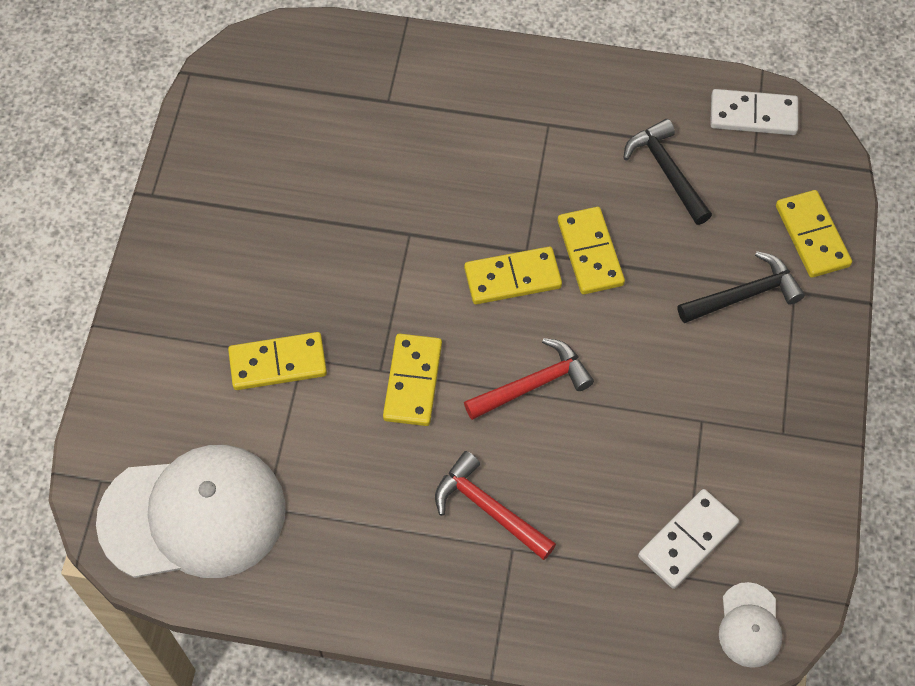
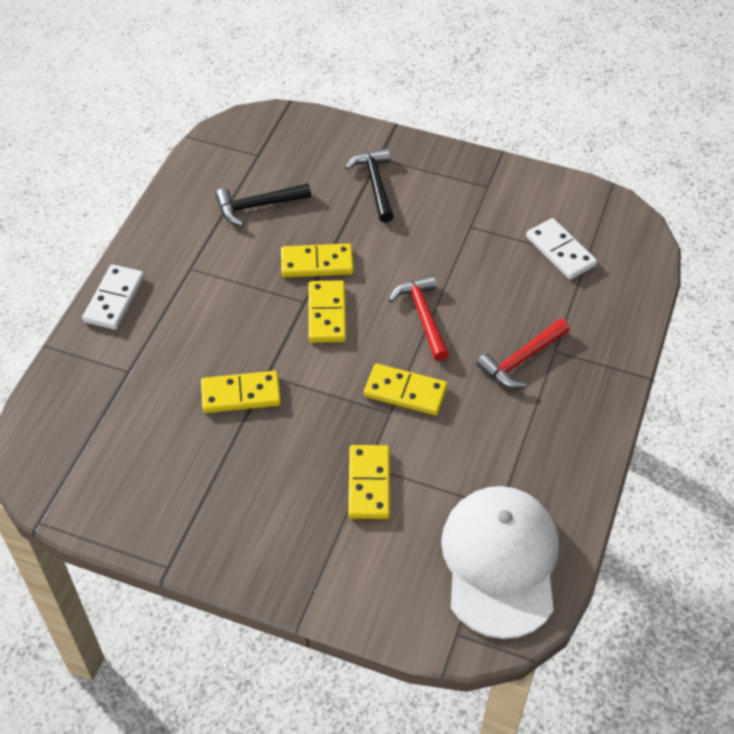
camera: 80 degrees left, 10 degrees down
white domino [710,89,798,135] -> white domino moved to [82,264,144,330]
white cap [719,582,782,668] -> none
yellow domino [776,190,852,278] -> yellow domino moved to [201,371,281,413]

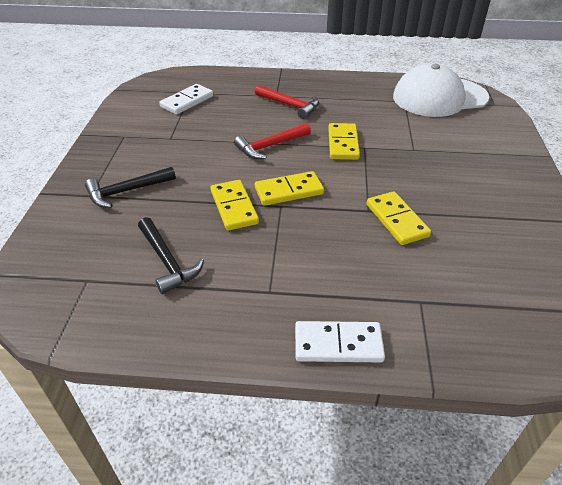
camera: 105 degrees left, 10 degrees down
yellow domino [348,445,390,519] -> none

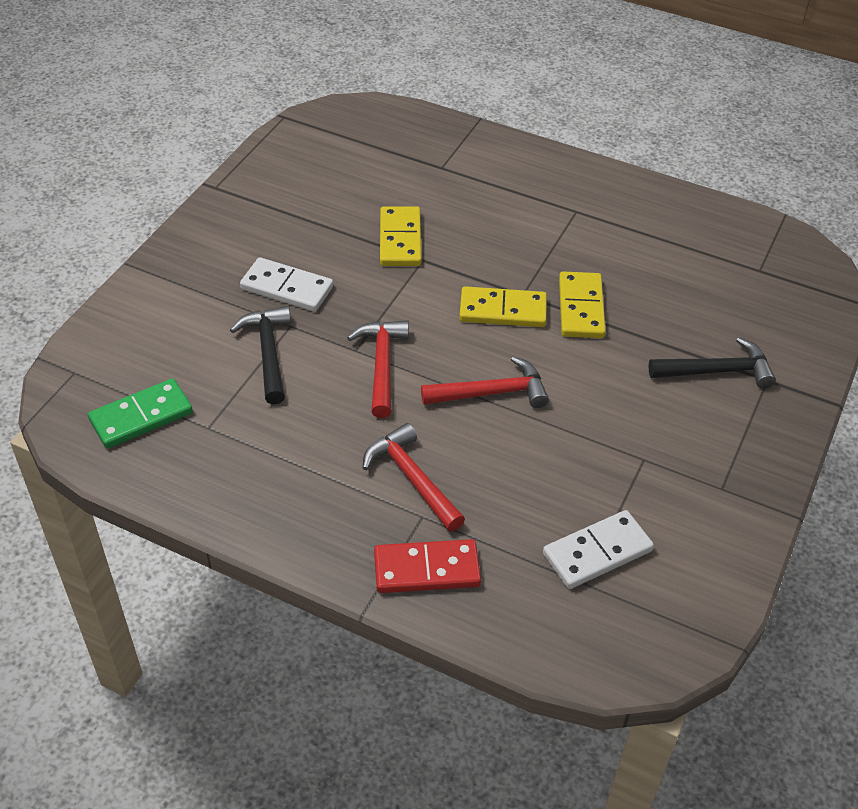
camera: 160 degrees left, 5 degrees up
black hammer [138,217,204,294] -> black hammer moved to [230,306,291,404]
white domino [295,321,385,363] -> white domino moved to [240,257,333,312]
yellow domino [328,123,360,160] -> red hammer [347,320,409,418]
white cap [393,63,489,117] -> green domino [88,378,193,449]
none -> red domino [374,539,481,593]

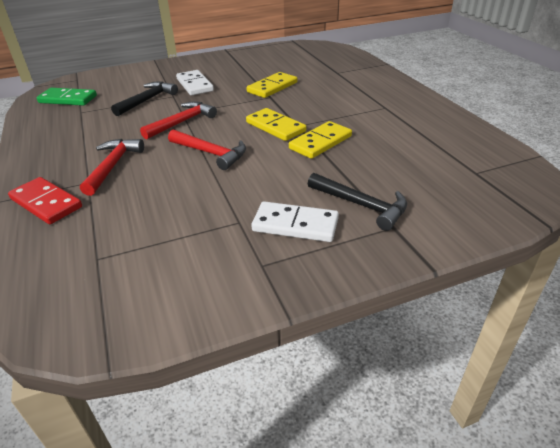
camera: 45 degrees right, 10 degrees down
white domino [543,510,654,589] -> white domino moved to [251,201,339,242]

